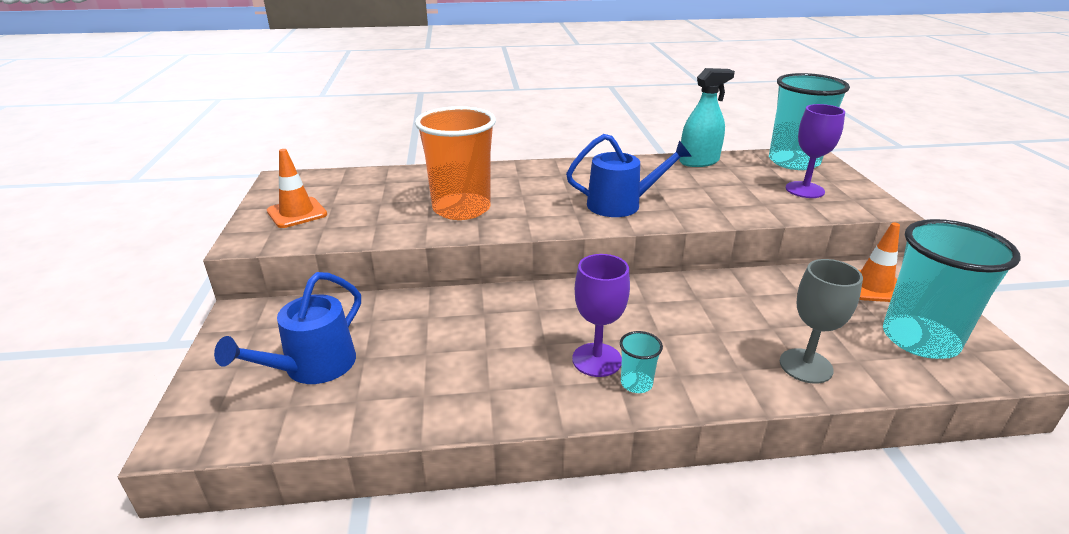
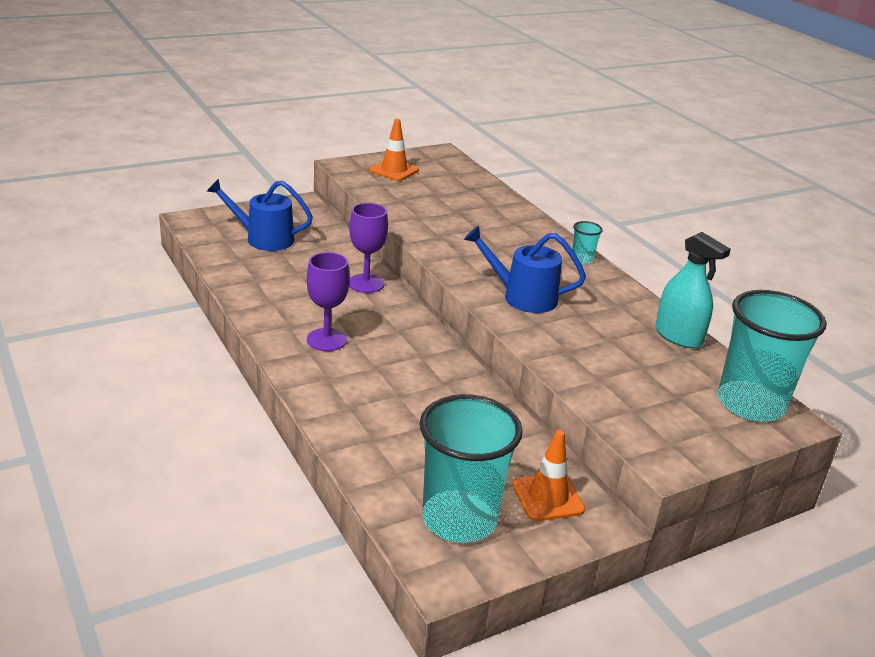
camera: 65 degrees right, 0 degrees up
orange cup [415,106,496,220] -> none
blue watering can [566,134,692,217] -> blue watering can turned 135 degrees clockwise [464,226,586,313]
turquoise cup [620,331,663,393] -> turquoise cup moved to [572,221,603,264]
grey goblet [780,259,863,384] -> none
purple goblet [786,104,845,198] -> purple goblet moved to [349,203,388,293]

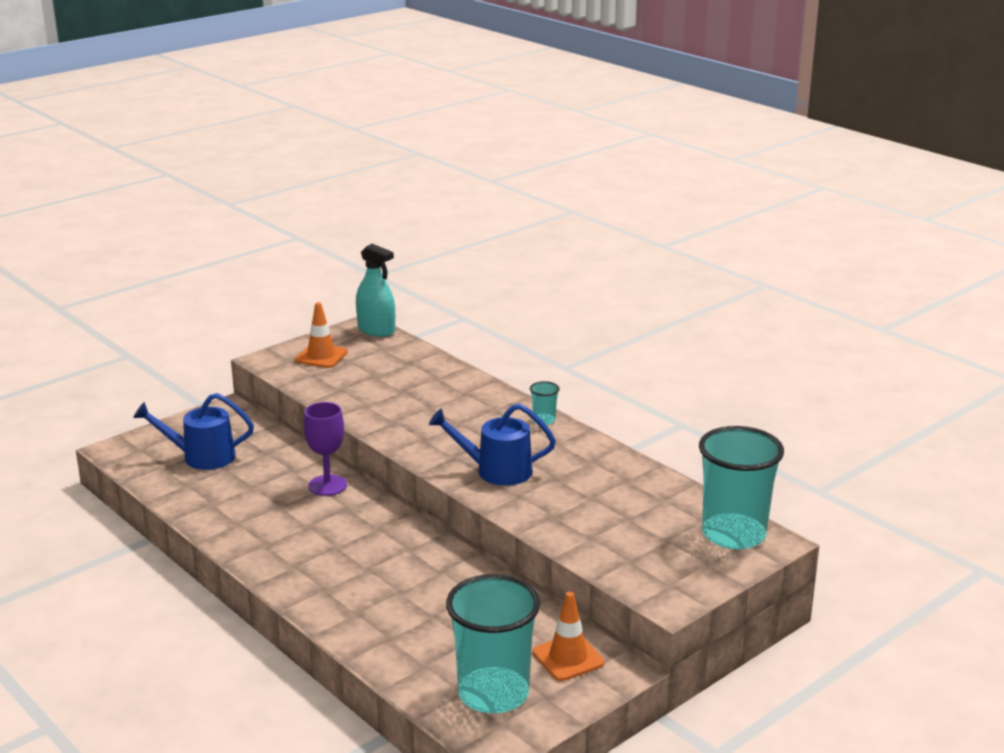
camera: 10 degrees left, 5 degrees down
purple goblet [307,252,350,351] -> none
turquoise spray bottle [655,232,731,348] -> turquoise spray bottle moved to [356,244,395,337]

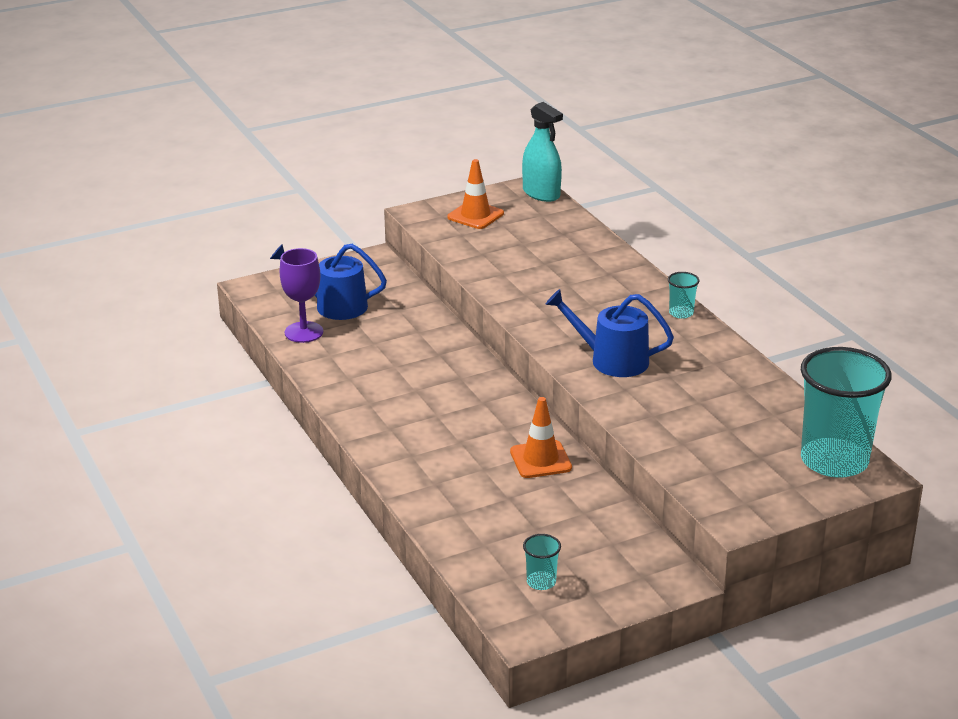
camera: 15 degrees right, 5 degrees up
purple goblet [304,402,347,496] -> purple goblet moved to [280,248,323,343]
turquoise cup [446,574,540,713] -> turquoise cup [523,534,561,590], size x0.41
orange traffic cone [533,592,604,681] -> orange traffic cone moved to [510,397,572,478]

